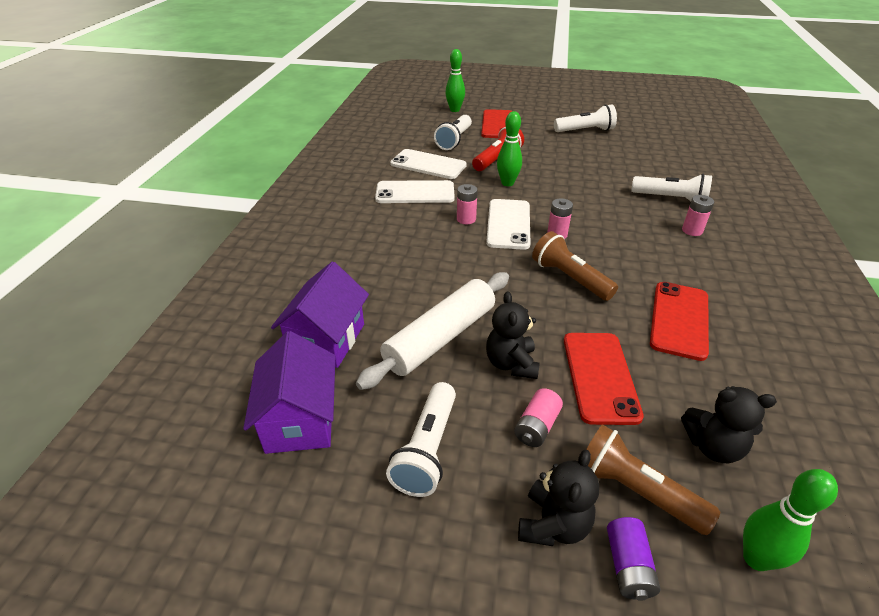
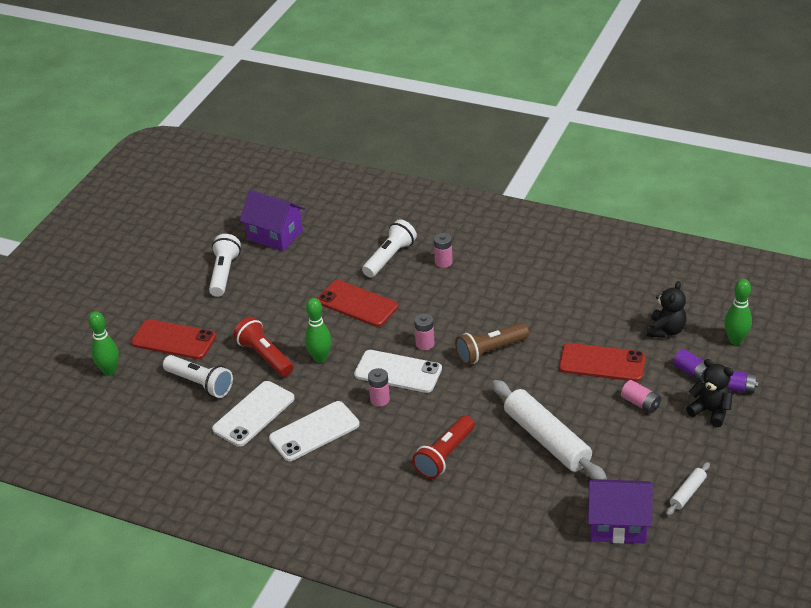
camera: 75 degrees left, 0 degrees up
purple house [271,261,369,368] -> purple house moved to [239,190,305,251]
white phone [375,180,455,203] -> white phone turned 45 degrees clockwise [269,401,360,461]
white flashlight [386,382,456,497] -> none
black teddy bear [486,291,540,379] -> none
brown flashlight [586,424,720,535] -> purple battery [673,349,707,382]
red phone [650,282,709,361] -> red phone moved to [317,280,398,327]
none -> red flashlight [412,415,475,479]
none -> white rolling pin [666,462,710,516]

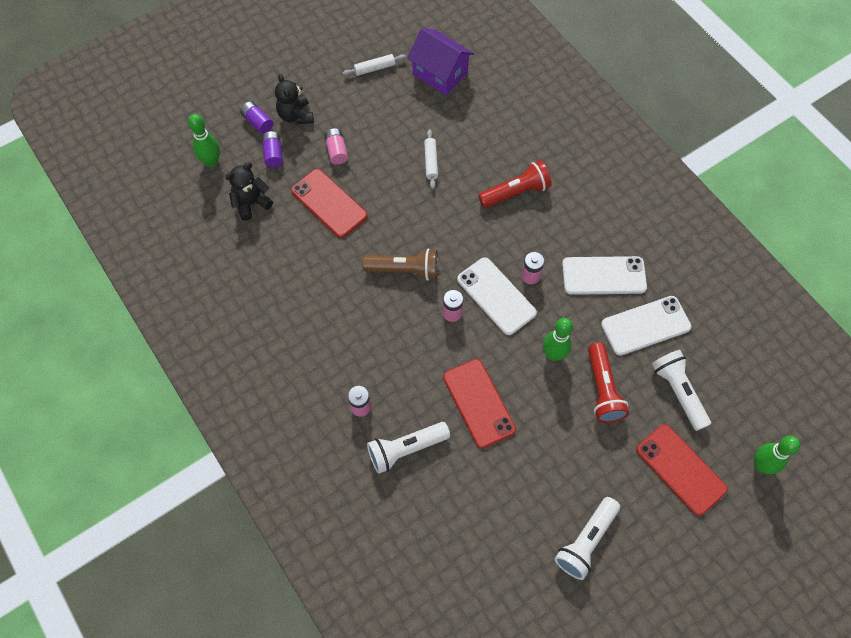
camera: 150 degrees left, 25 degrees up
purple house [239,190,305,251] -> none
white rolling pin [492,380,607,480] -> white rolling pin [424,129,438,189], size x0.46

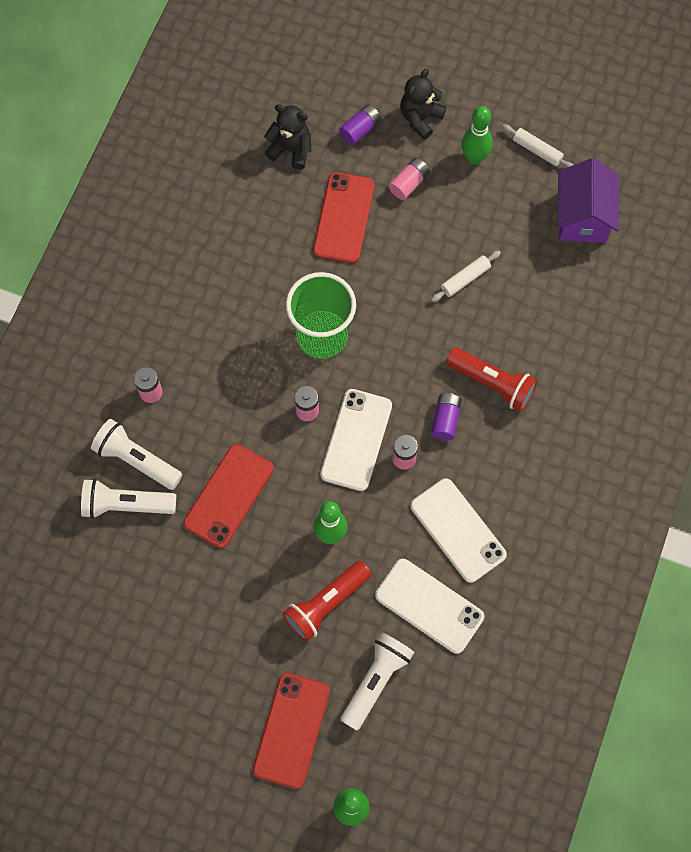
camera: 55 degrees right, 5 degrees up
green bowling pin [188,114,220,167] -> green bowling pin moved to [462,106,493,165]
purple battery [240,101,273,134] -> purple battery moved to [431,393,462,440]
brown flashlight [362,248,438,281] -> green cup [286,272,356,359]
white flashlight [555,497,620,580] -> white flashlight moved to [81,479,176,519]

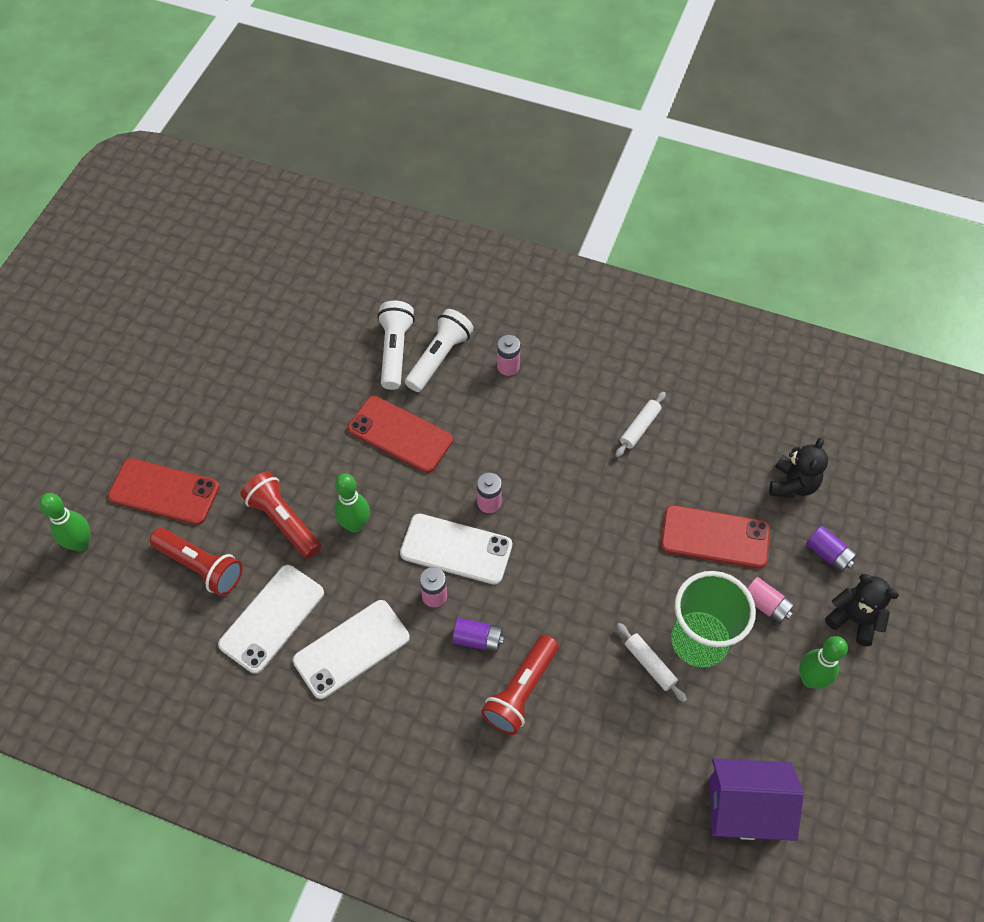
camera: 90 degrees right, 10 degrees down
green cup [286,272,356,359] -> green cup moved to [671,571,756,667]
white flashlight [340,632,415,731] -> red flashlight [150,528,243,596]
white rolling pin [502,124,573,168] -> white rolling pin moved to [615,392,666,457]

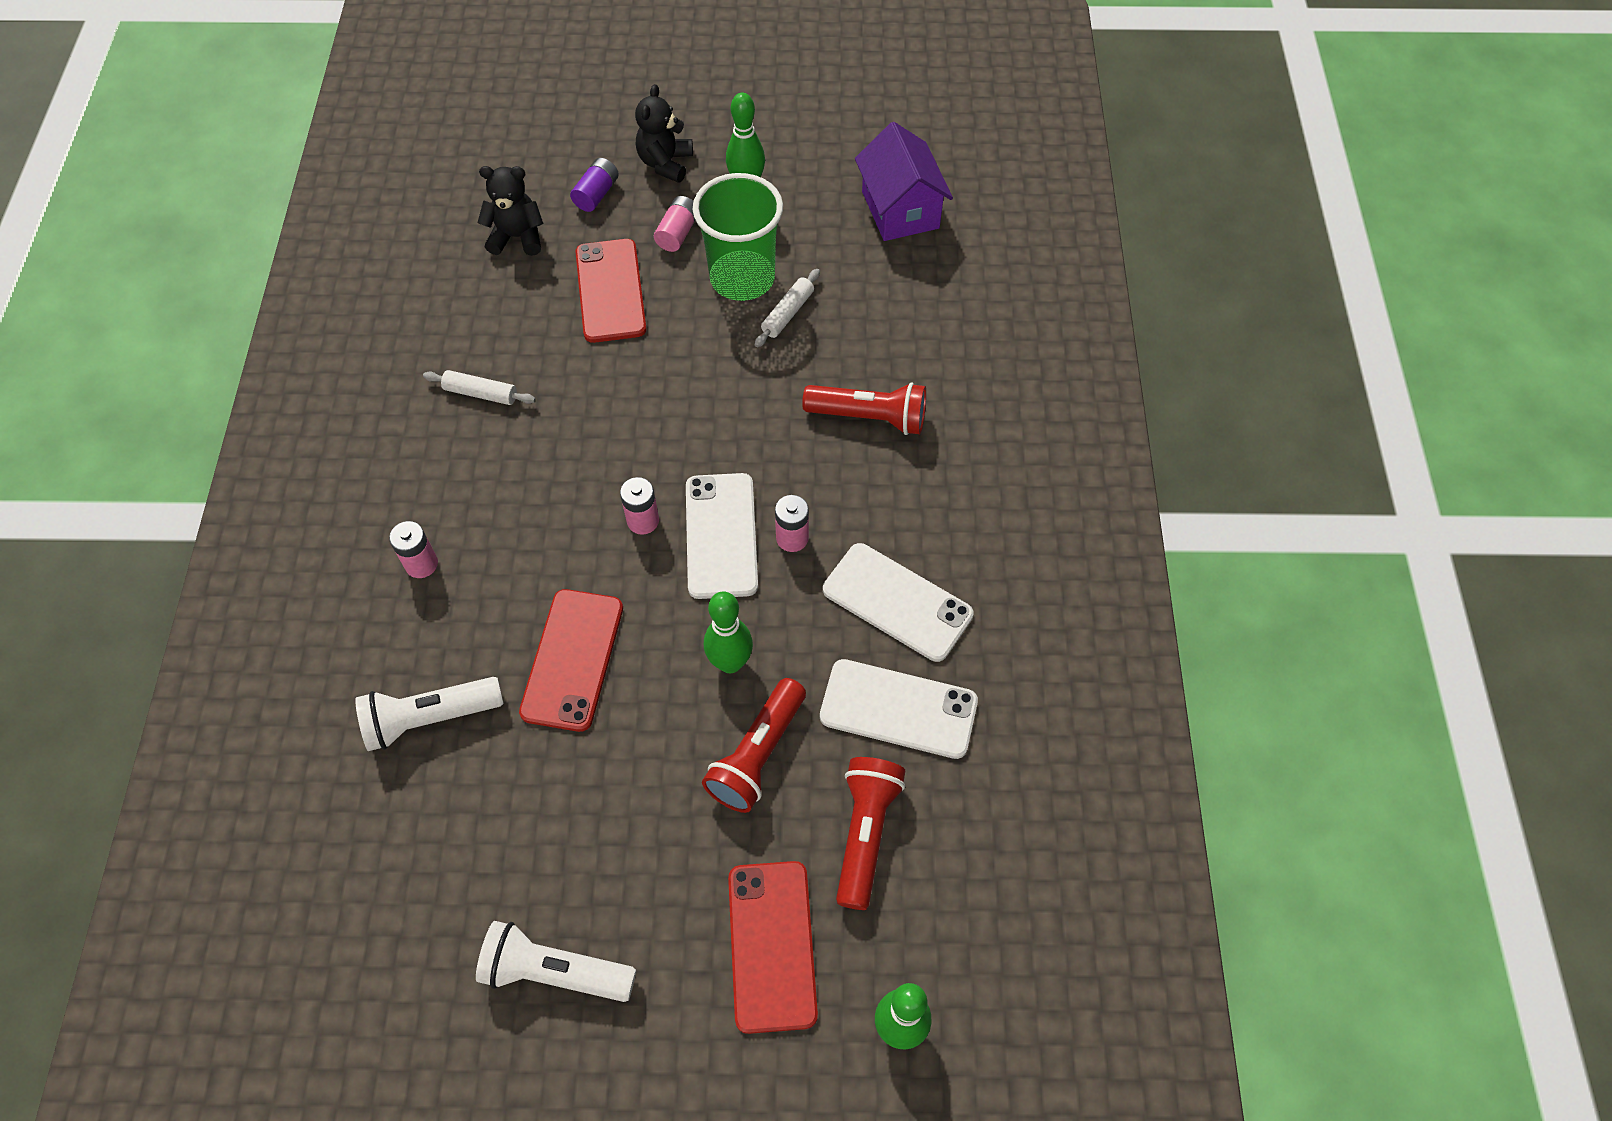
camera: 110 degrees left, 0 degrees up
white flashlight [405,309,474,392] -> white flashlight moved to [476,921,636,1002]
purple battery [452,618,504,652] -> none

